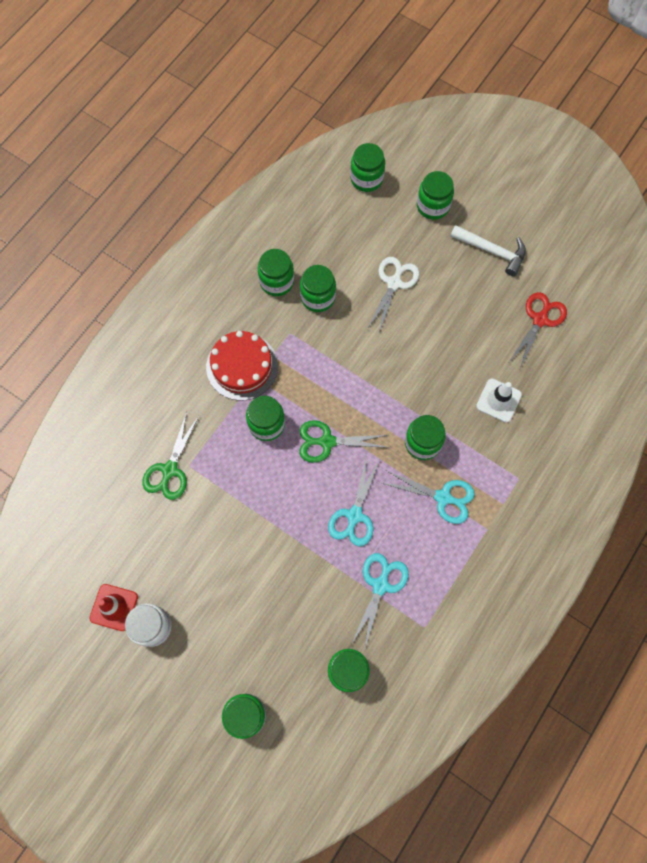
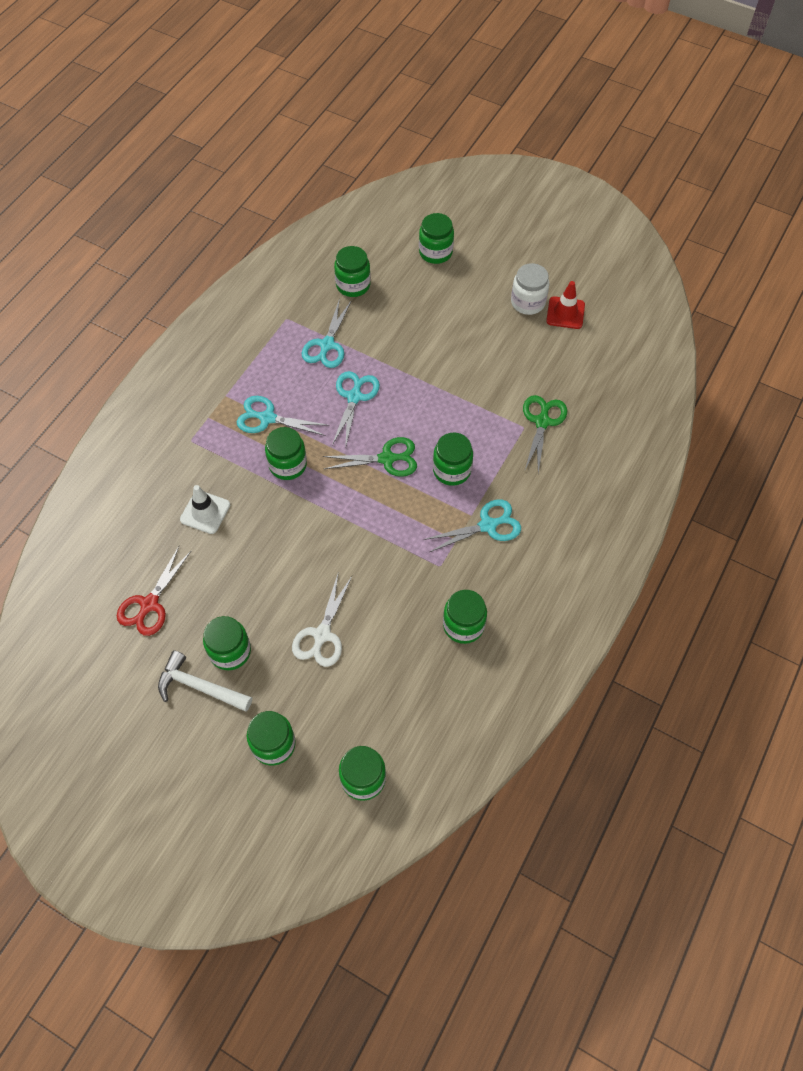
camera: 175 degrees right, 10 degrees down
red cake [206,331,278,401] -> turquoise scissors [424,499,521,552]
green jar [300,265,336,312] -> green jar moved to [203,616,251,670]

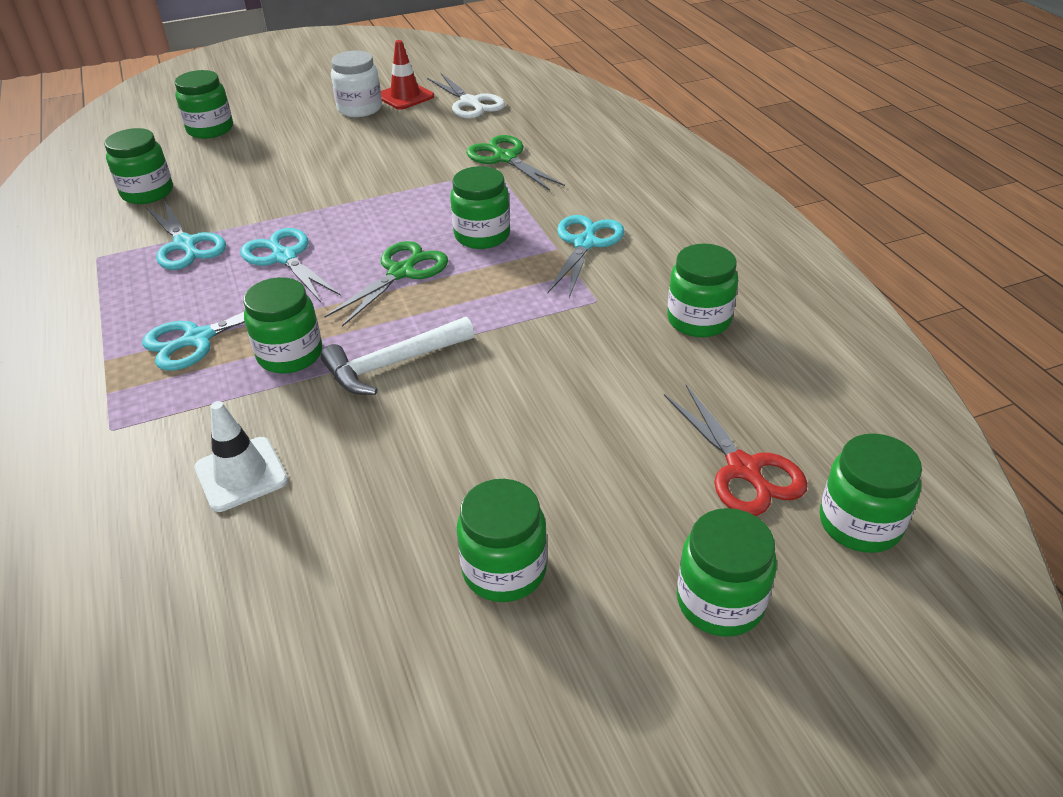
camera: 50 degrees left, 20 degrees down
red scissors [117,546,192,636] -> red scissors moved to [664,385,808,516]
white hammer [158,651,252,712] -> white hammer moved to [321,317,475,395]
white scissors [292,574,352,667] -> white scissors moved to [427,73,505,119]

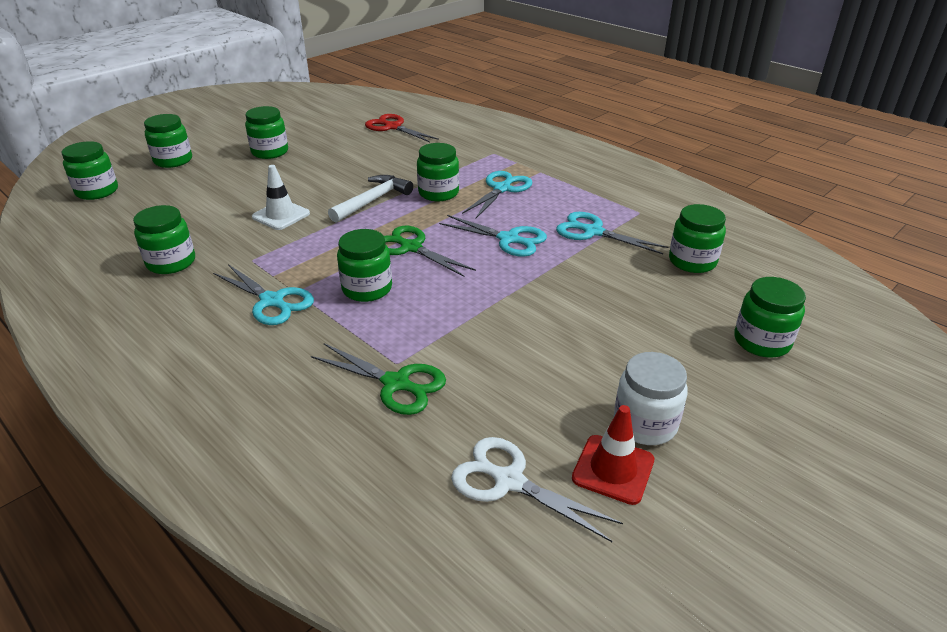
camera: 155 degrees right, 5 degrees down
white traffic cone [194,401,288,512] -> white traffic cone moved to [252,165,310,230]
green scissors [324,241,448,327] -> green scissors turned 120 degrees clockwise [384,226,476,277]
turquoise scissors [547,215,624,298] -> turquoise scissors turned 45 degrees counterclockwise [213,264,314,325]
red scissors [664,385,808,516] -> red scissors moved to [365,114,439,142]

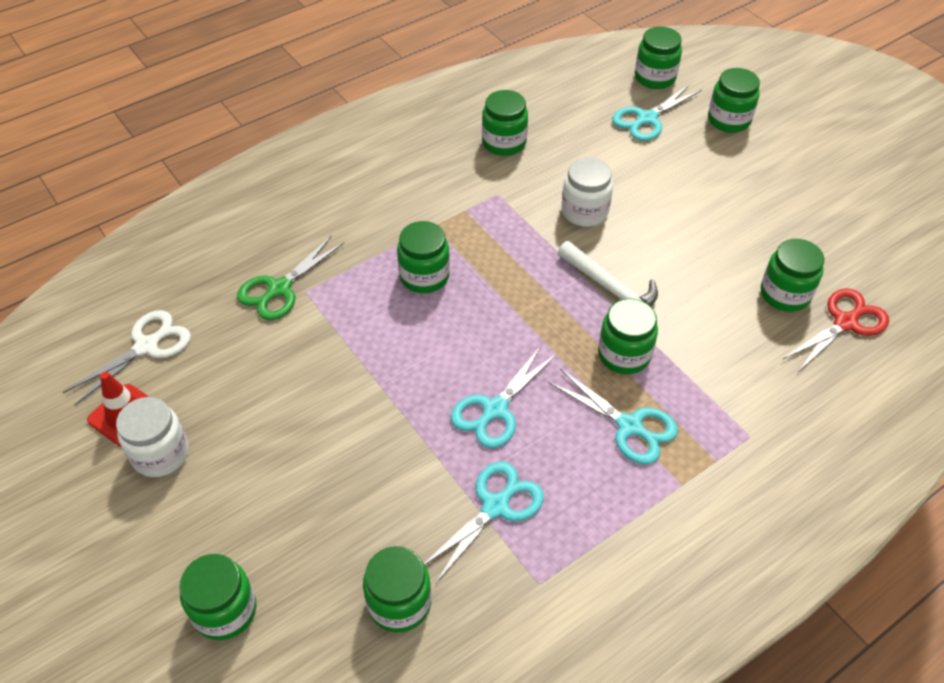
camera: 100 degrees right, 15 degrees up
turquoise scissors [213,264,314,325] -> turquoise scissors moved to [612,84,702,141]
green jar [245,106,288,159] -> green jar moved to [761,239,824,312]
white traffic cone [252,165,310,230] -> white jar [562,157,613,227]
green scissors [384,226,476,277] -> none

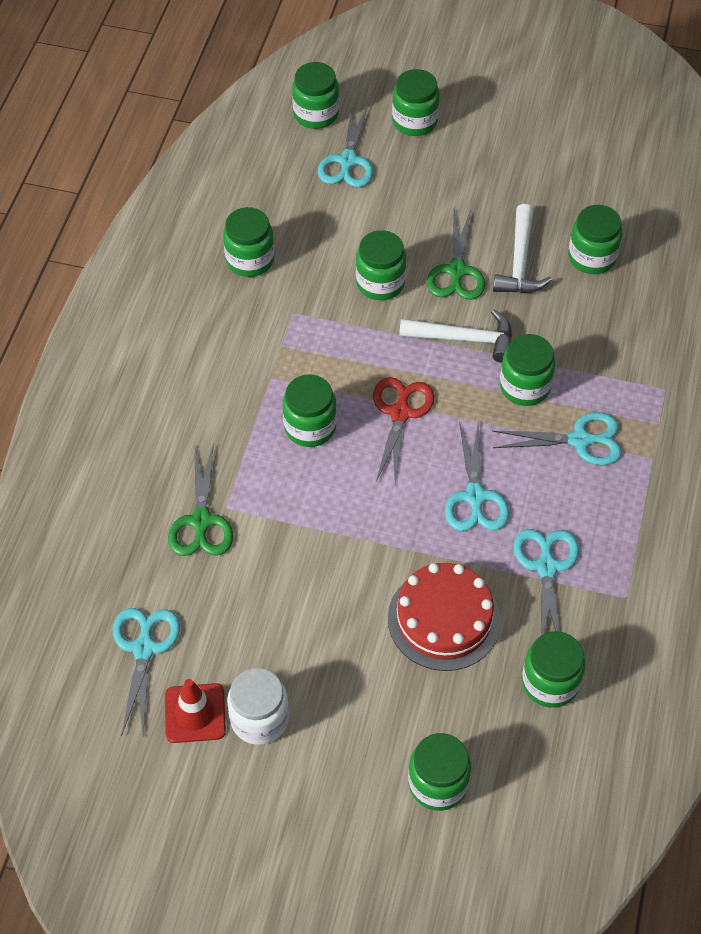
camera: 40 degrees left, 5 degrees up
white scissors [63,310,191,405] -> turquoise scissors [113,608,180,736]
white jar [562,157,613,227] -> green jar [356,230,406,300]
red scissors [783,288,889,372] -> red scissors moved to [373,377,434,483]
none -> red cake [388,563,501,671]
none -> green scissors [427,209,485,300]
none -> white hammer [493,204,552,293]

